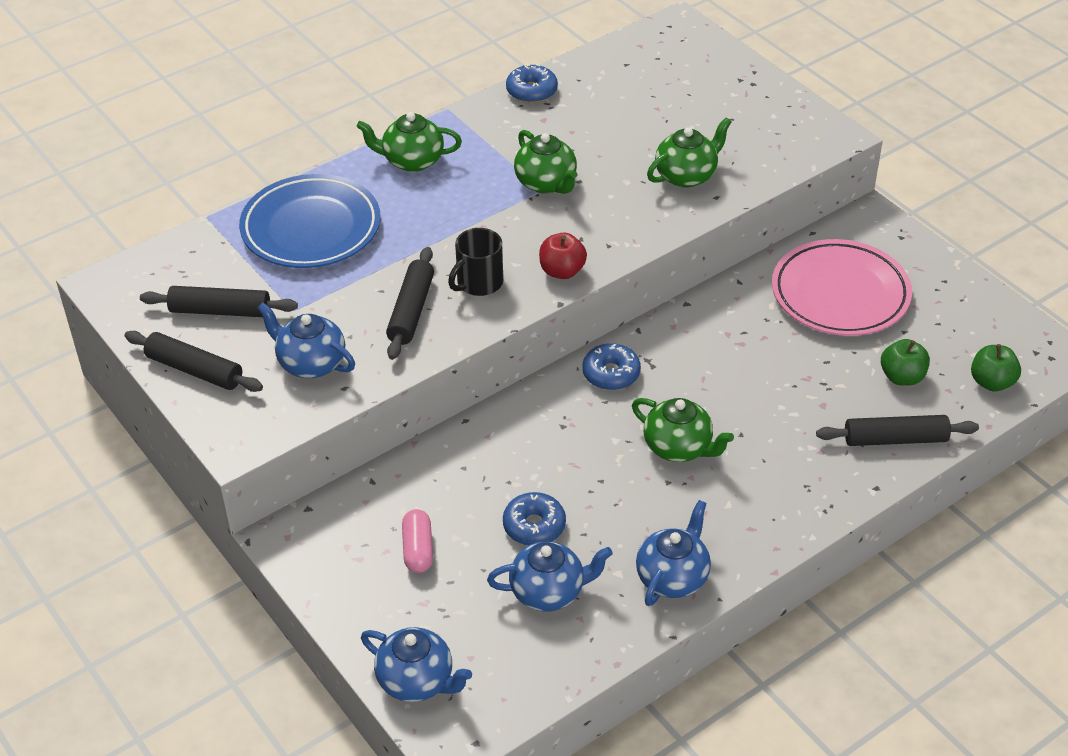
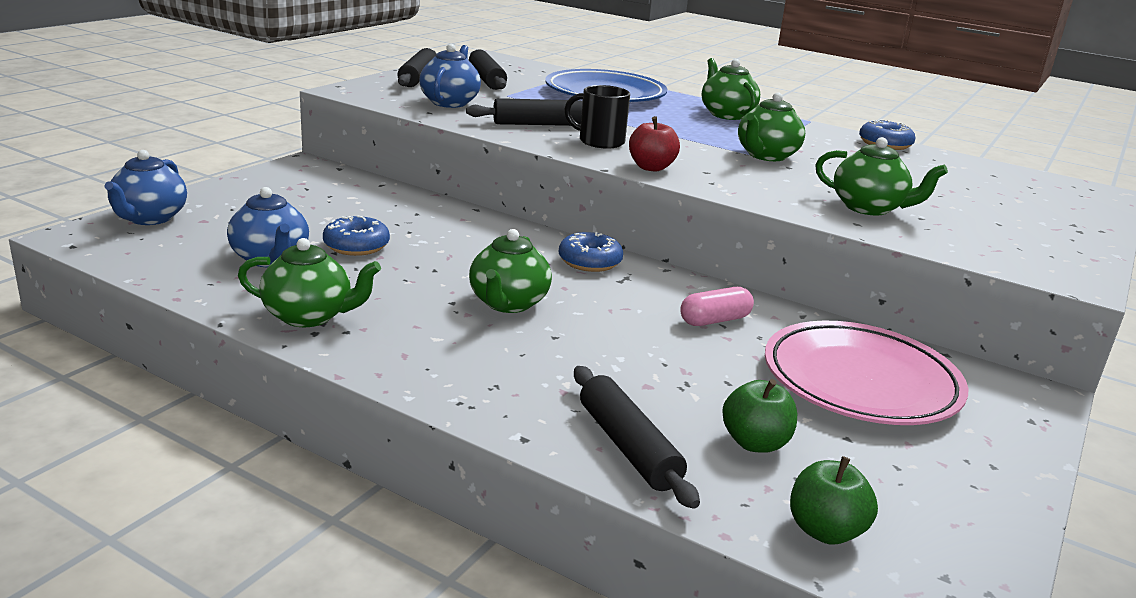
camera: 65 degrees right, 20 degrees down
pink capsule [402,509,433,573] -> pink capsule moved to [680,287,754,326]
blue teapot [636,500,711,606] -> green teapot [238,238,381,327]

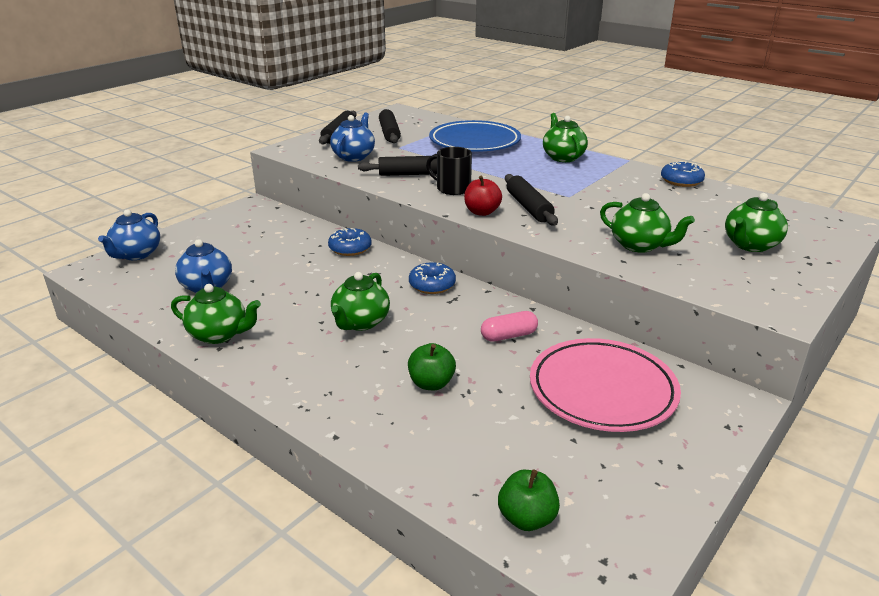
camera: 10 degrees right, 5 degrees up
blue donut [323,216,390,256] -> blue donut moved to [328,228,371,256]
black rolling pin [574,366,700,509] -> black rolling pin moved to [505,174,558,226]
green apple [722,379,797,453] -> green apple moved to [408,343,456,390]
green teapot [738,92,805,161] -> green teapot moved to [725,193,788,252]

